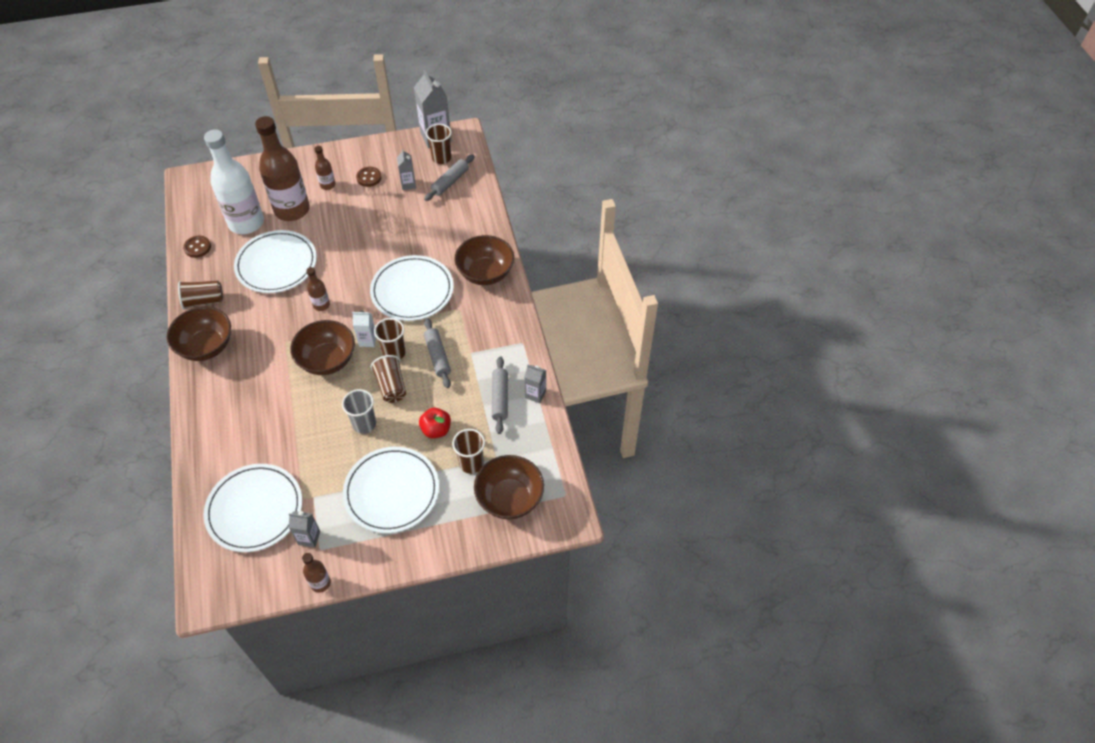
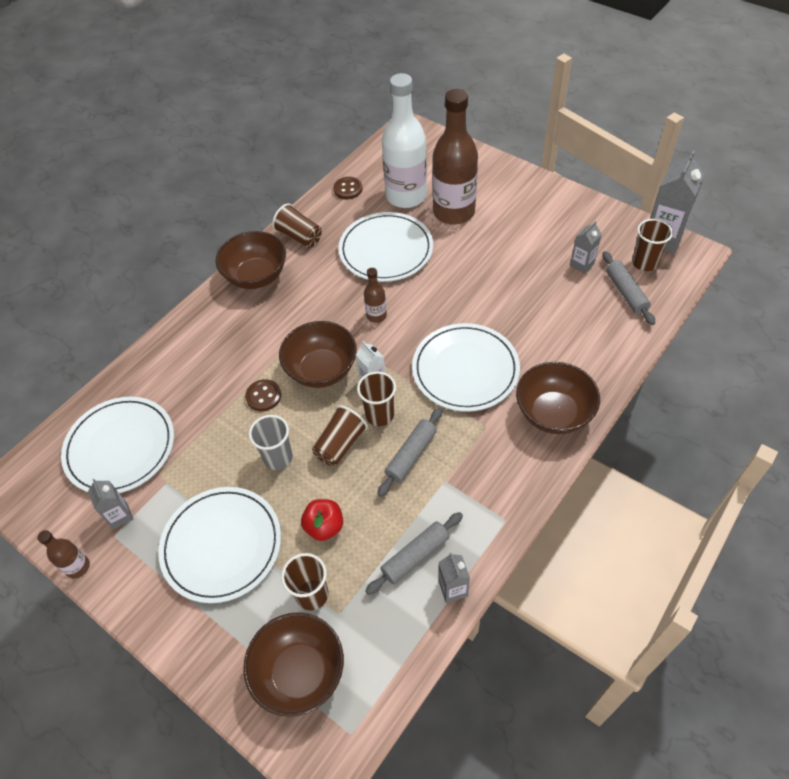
camera: 55 degrees right, 0 degrees up
brown bottle [314,146,336,190] -> none
brown button [356,167,382,187] -> brown button moved to [245,379,281,411]
grey rolling pin [424,154,475,201] -> grey rolling pin turned 75 degrees clockwise [602,251,655,325]

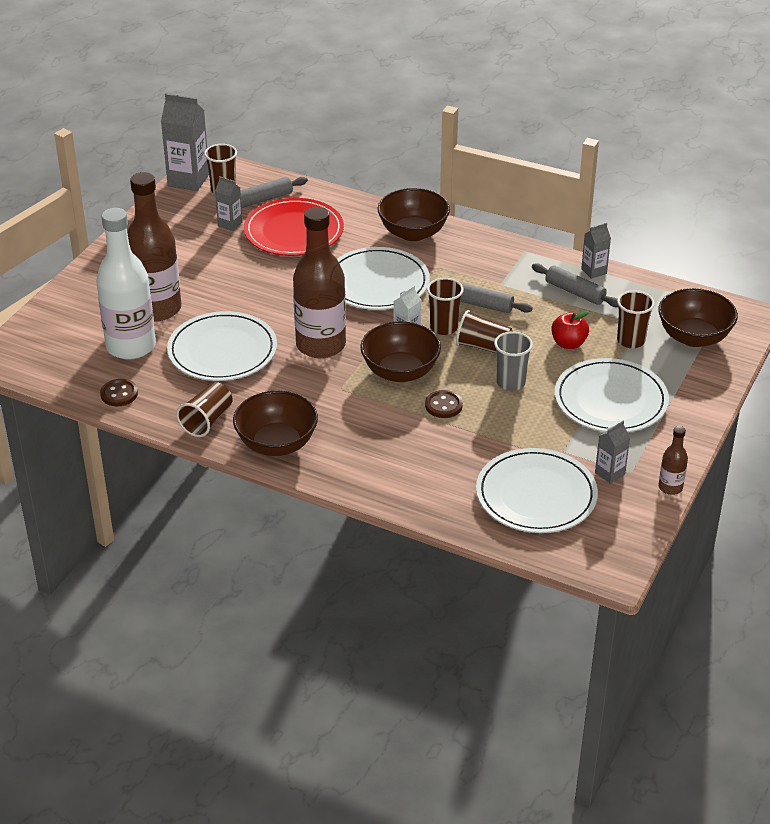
camera: 105 degrees left, 15 degrees down
brown bottle [364,268,387,323] -> brown bottle [293,207,346,358], size x2.25
none -> red plate [244,198,344,256]

